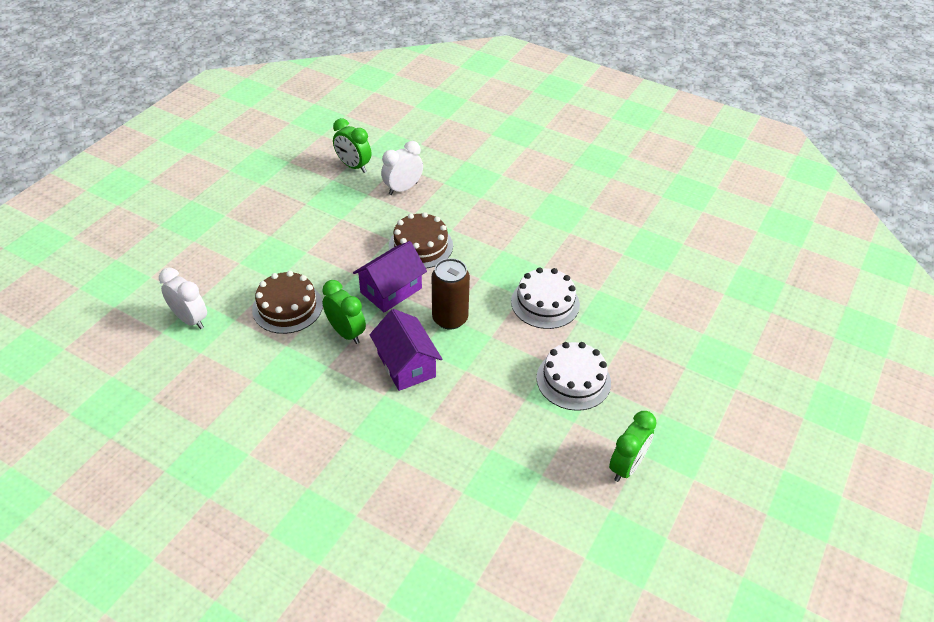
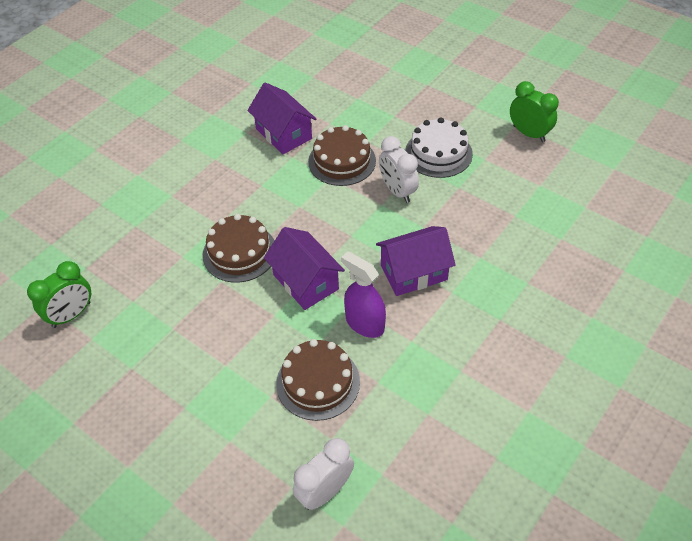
camera: 80 degrees left, 5 degrees up
green clock [322,280,366,344] -> purple spray bottle [341,251,386,338]
white clock [381,141,423,195] -> white clock moved to [379,136,419,203]
brown can [432,258,470,330] -> none
white cake [511,267,580,329] -> brown cake [308,125,376,186]
none -> purple house [247,82,316,154]

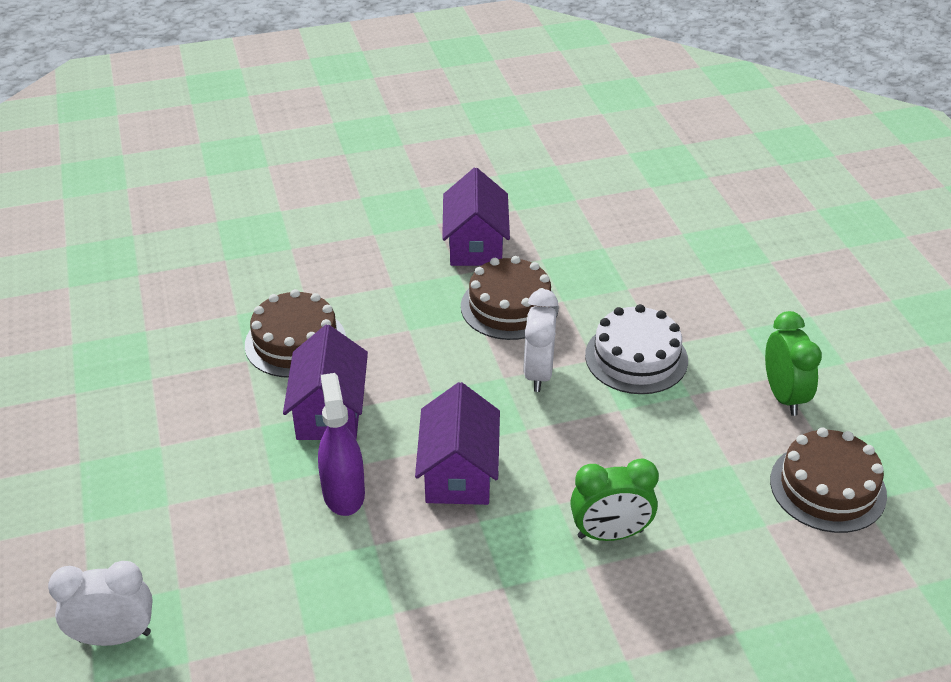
camera: 35 degrees right, 10 degrees down
green clock [27,261,91,328] -> green clock moved to [570,459,659,541]
brown cake [276,339,360,421] -> brown cake moved to [770,427,887,533]
purple house [376,226,456,296] -> purple house turned 75 degrees clockwise [415,382,500,505]

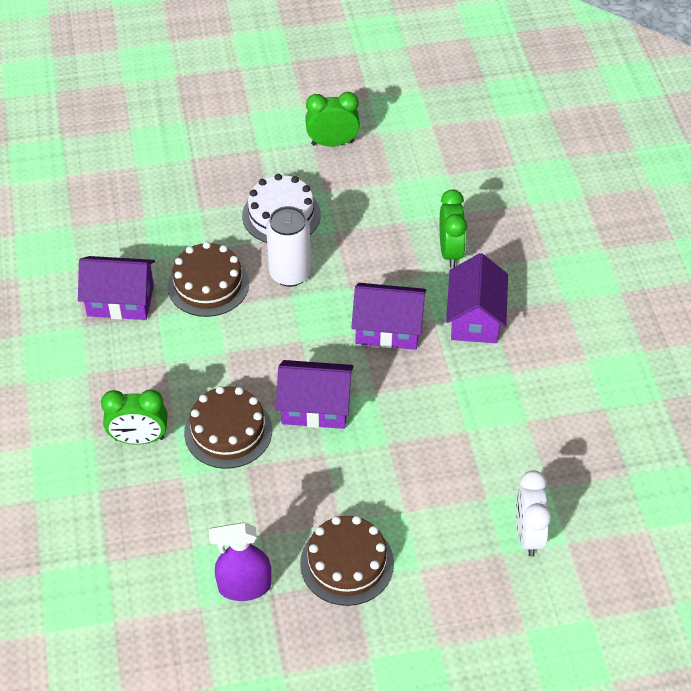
camera: 85 degrees left, 10 degrees up
purple spray bottle [318,373,365,516] -> purple spray bottle moved to [209,522,271,601]
white clock [524,289,558,392] -> white can [266,206,311,287]
brown cake [770,427,887,533] -> brown cake moved to [300,516,394,606]
none -> green clock [101,389,167,445]
none -> purple house [446,253,508,343]

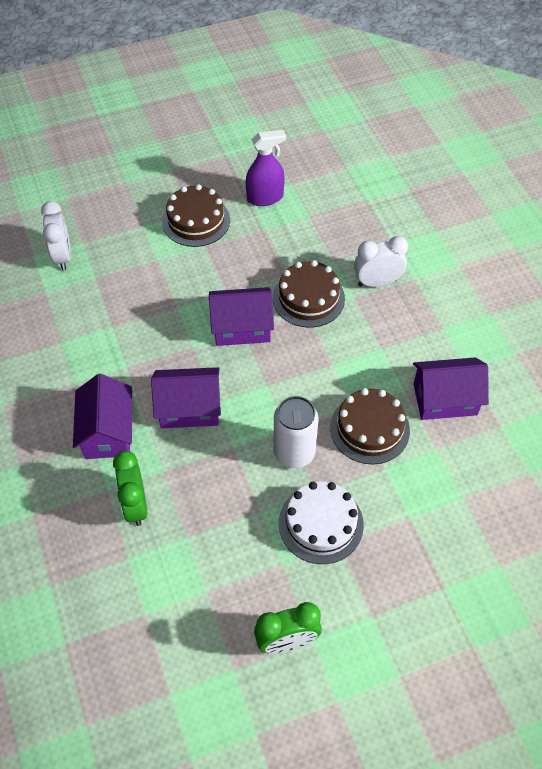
camera: 170 degrees right, 5 degrees up
green clock [101,389,167,445] -> white clock [354,236,408,287]

